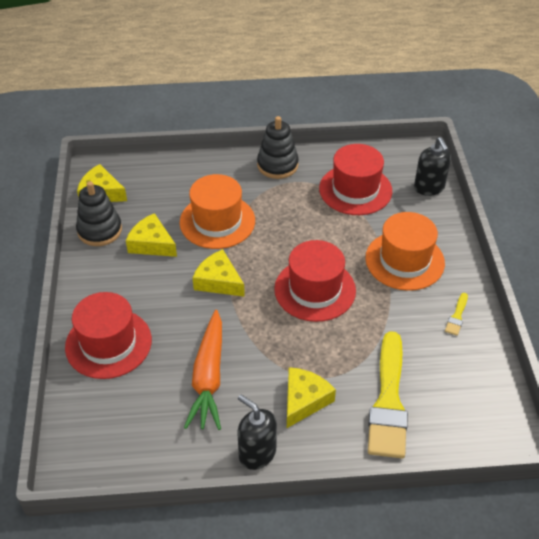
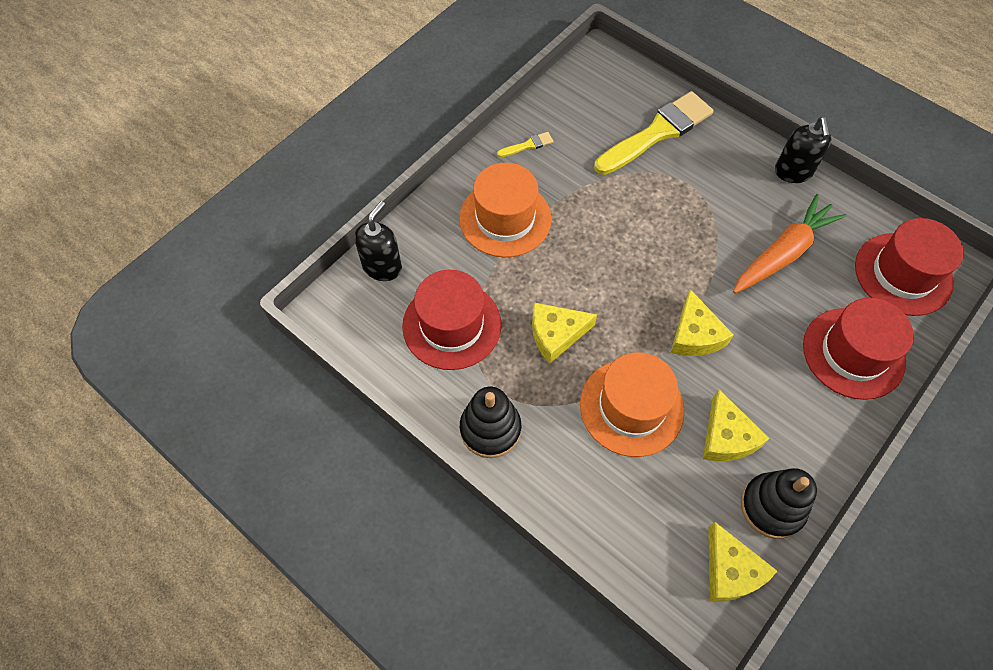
camera: 135 degrees left, 15 degrees up
red hat [274,240,356,322] -> red hat moved to [855,218,963,316]
yellow cheese [287,367,336,428] -> yellow cheese moved to [532,302,597,364]

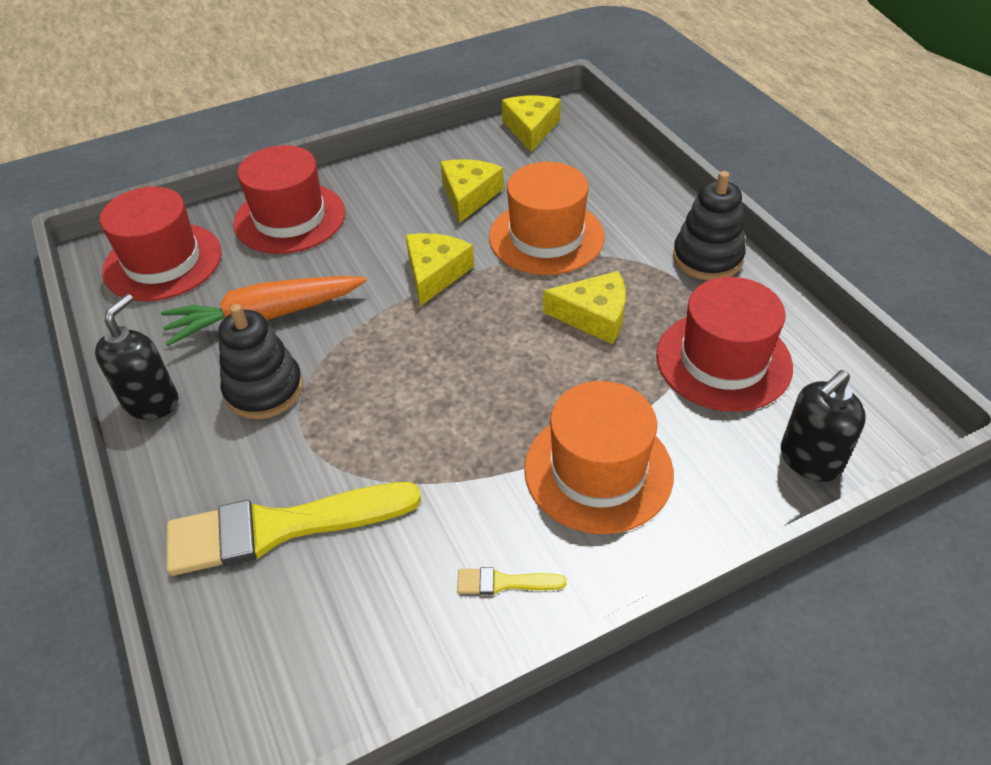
camera: 155 degrees left, 15 degrees down
black stacking toy [741,468,817,539] -> black stacking toy moved to [218,304,303,419]

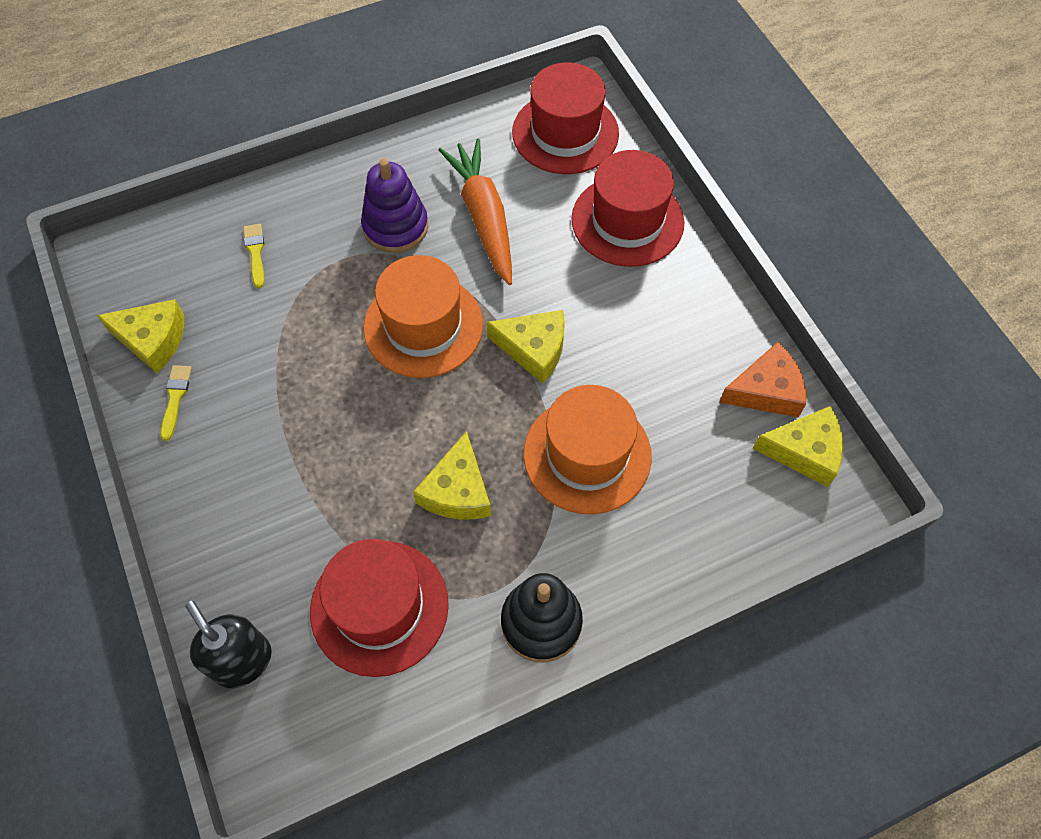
camera: 90 degrees right, 15 degrees up
black soap dispenser [95,294,179,420] -> none
yellow brush [167,482,421,576] -> yellow brush [243,224,264,288], size x0.41
black stacking toy [218,304,303,419] -> purple stacking toy [361,159,428,253]
yellow cheese [440,159,504,223] -> yellow cheese moved to [97,299,184,373]
orange hat [524,381,674,534] -> orange hat moved to [363,255,483,378]
none -> orange cheese [719,342,806,418]

